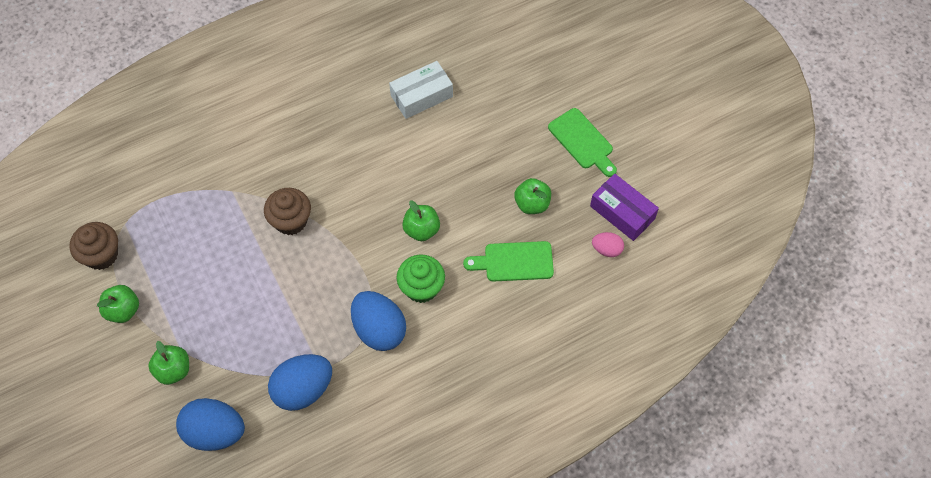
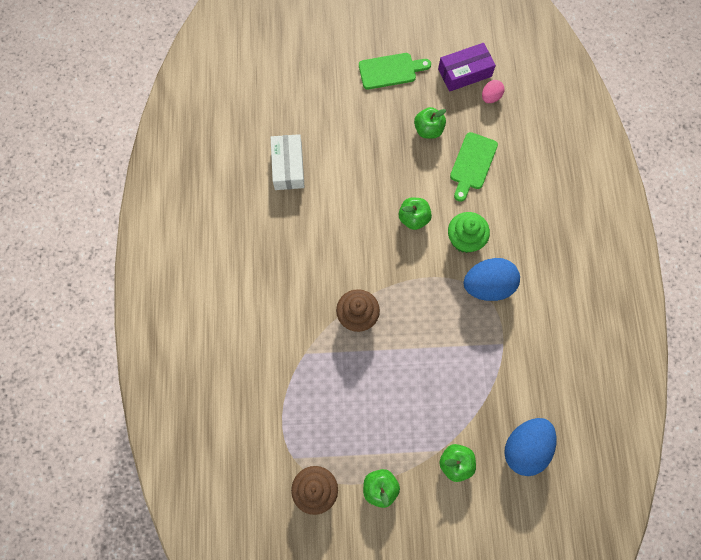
camera: 65 degrees left, 10 degrees up
blue egg [268,354,332,411] -> none

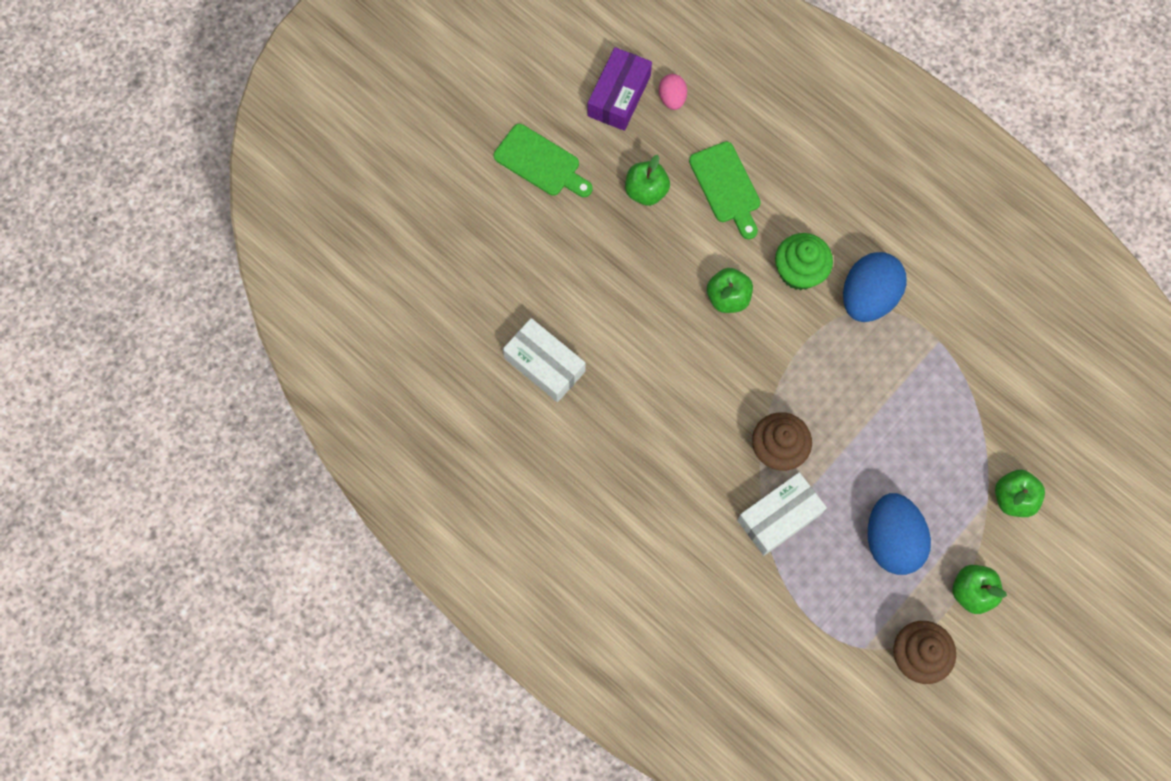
camera: 45 degrees left, 0 degrees up
green cutting board [359,53,431,89] -> green cutting board turned 90 degrees clockwise [494,124,592,197]
blue egg [504,418,556,476] -> blue egg moved to [868,493,931,575]
none -> white box [737,472,827,556]

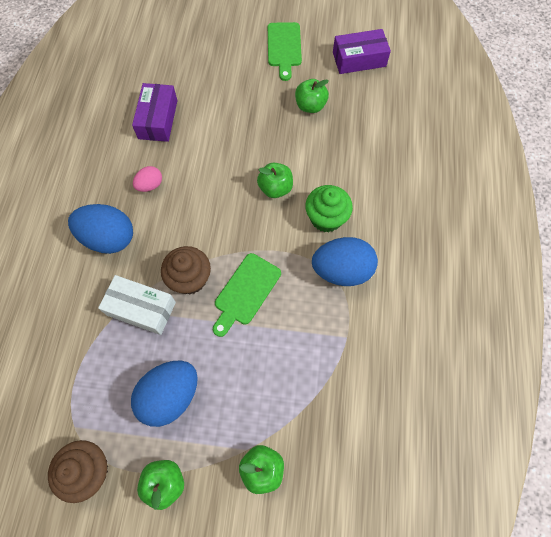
camera: 55 degrees right, 5 degrees down
white box [503,318,586,402] -> purple box [132,83,178,142]
pink egg [659,74,687,110] -> pink egg moved to [133,166,162,192]
green cutting board [689,141,761,239] -> green cutting board moved to [213,253,281,337]
none -> blue egg [68,204,133,254]

